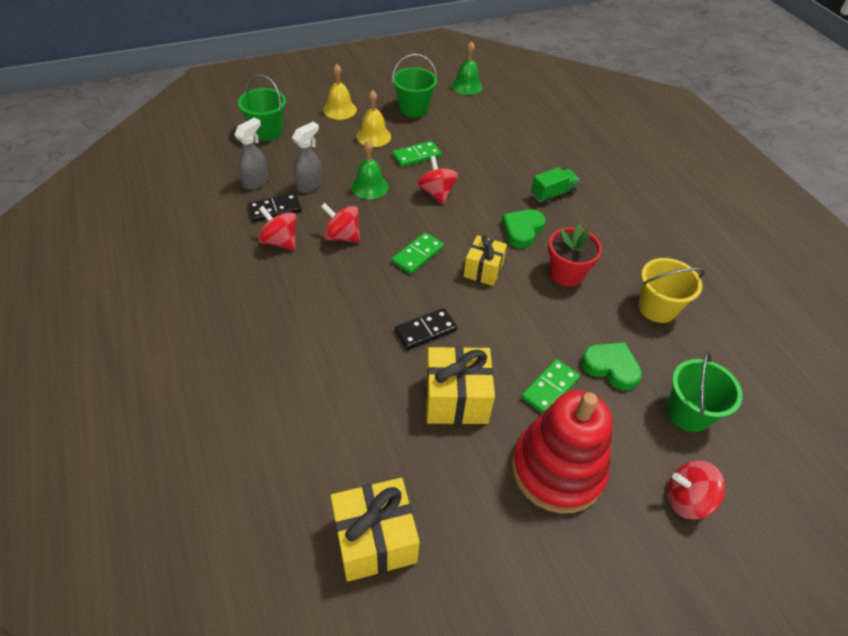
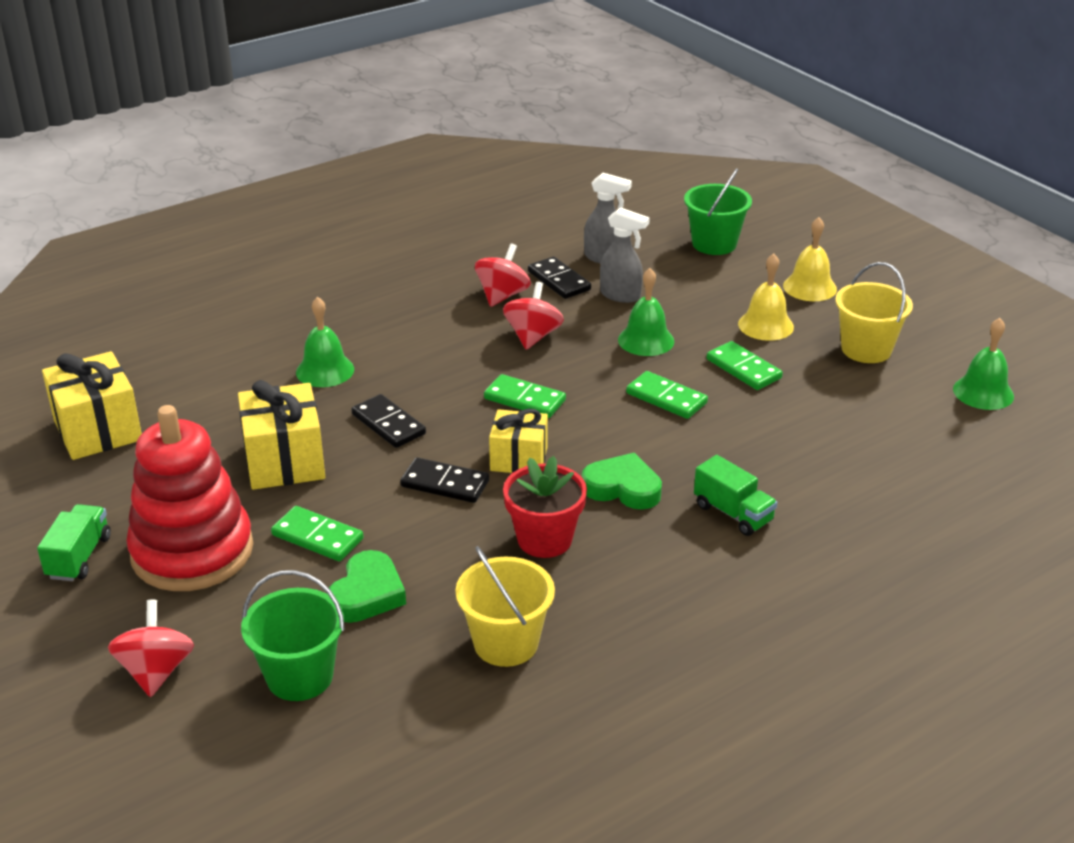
camera: 80 degrees right, 15 degrees down
green bucket [392,54,437,118] -> yellow bucket [835,262,913,363]
red spinning top [417,156,458,204] -> green domino [626,371,708,419]
none -> green truck [37,504,111,581]
none -> green bell [296,297,354,387]
none -> black domino [400,457,489,503]

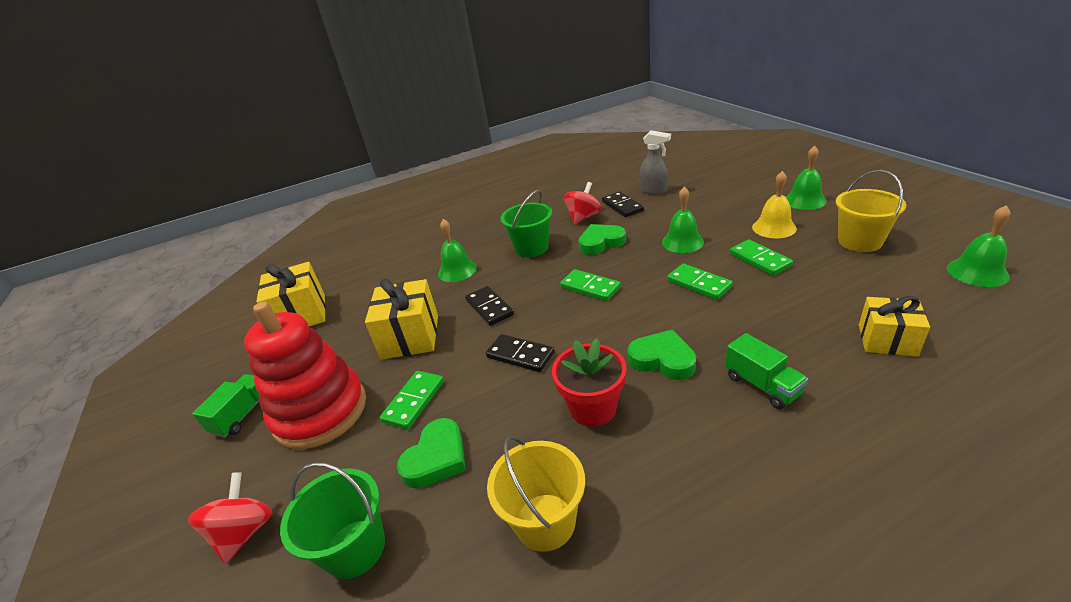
camera: 15 degrees right, 0 degrees up
green domino [271,506,364,561] -> green domino turned 75 degrees clockwise [379,371,444,430]
yellow gift [489,409,548,473] -> yellow gift moved to [859,296,930,357]
red spinning top [503,282,564,350] -> green heart [578,224,626,255]
grey spray bottle [600,207,650,303] -> none
green bucket [684,168,752,255] -> green bucket moved to [500,190,552,257]
yellow bell [783,217,837,301] -> green bell [786,146,826,210]

